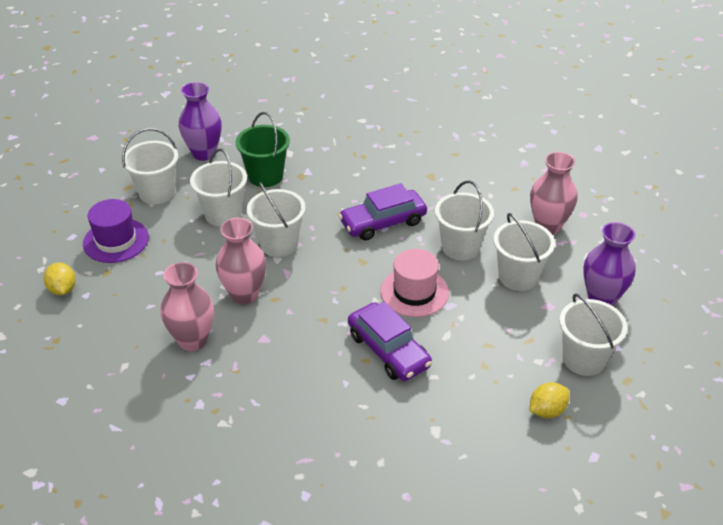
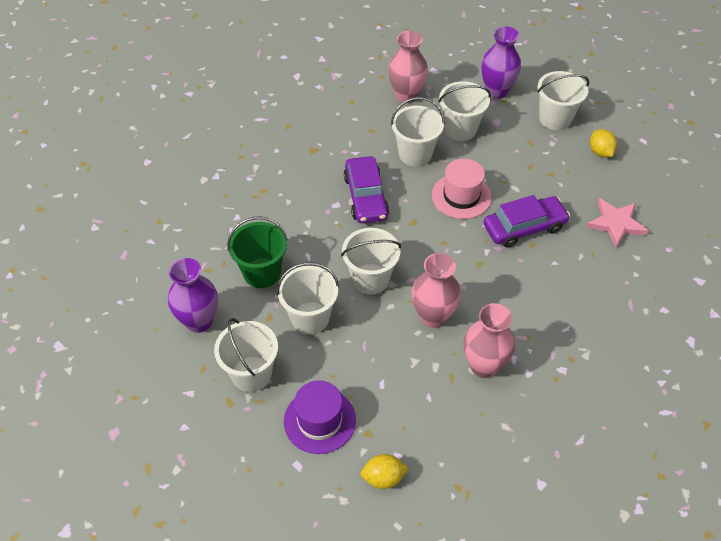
camera: 75 degrees left, 10 degrees up
none -> pink star [586,198,648,248]

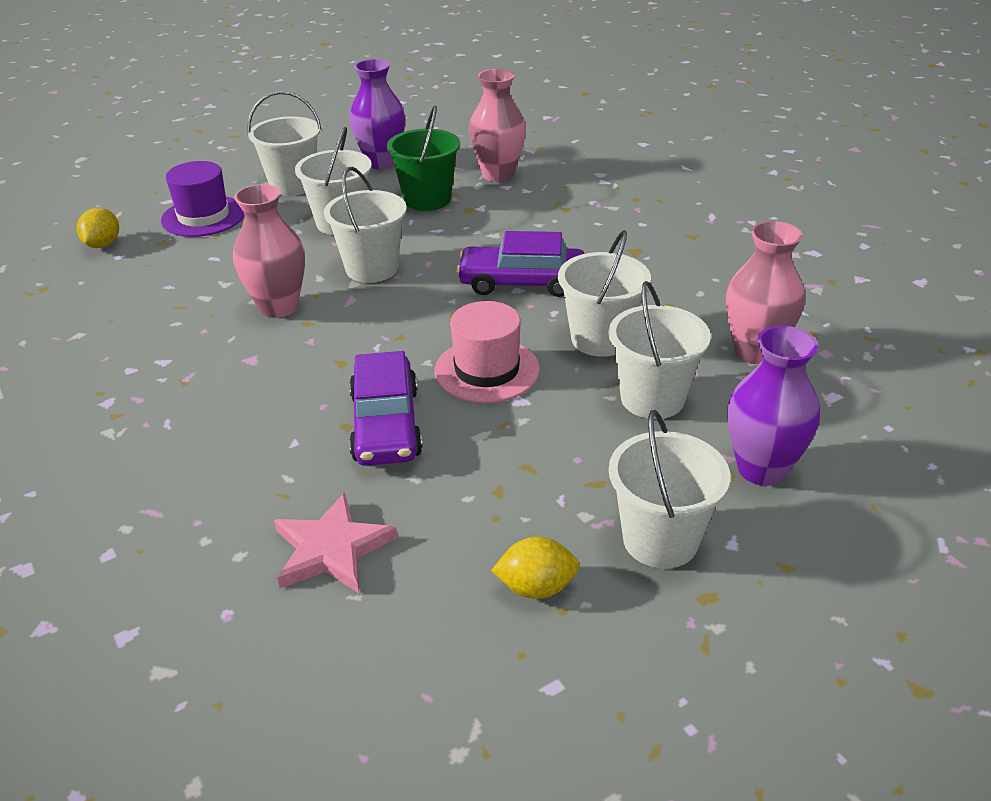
camera: 105 degrees right, 15 degrees down
pink vase [464,303,515,378] -> pink vase moved to [469,69,526,182]

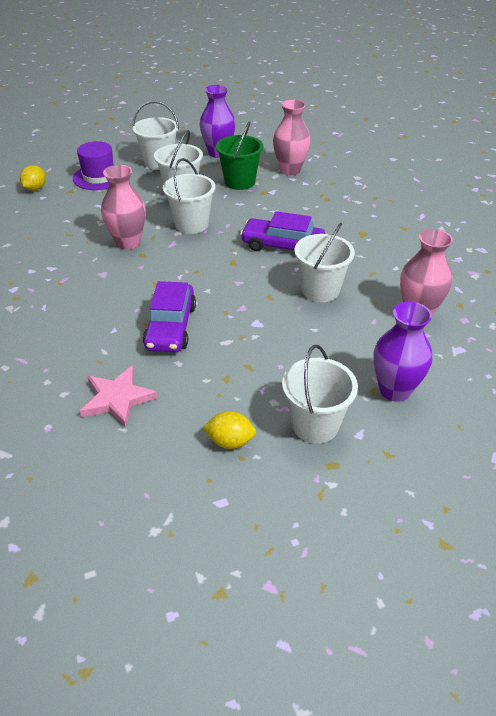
camera: 10 degrees right, 5 degrees up
pink hat [434,301,540,403] -> none
white bucket [609,281,711,419] -> none

